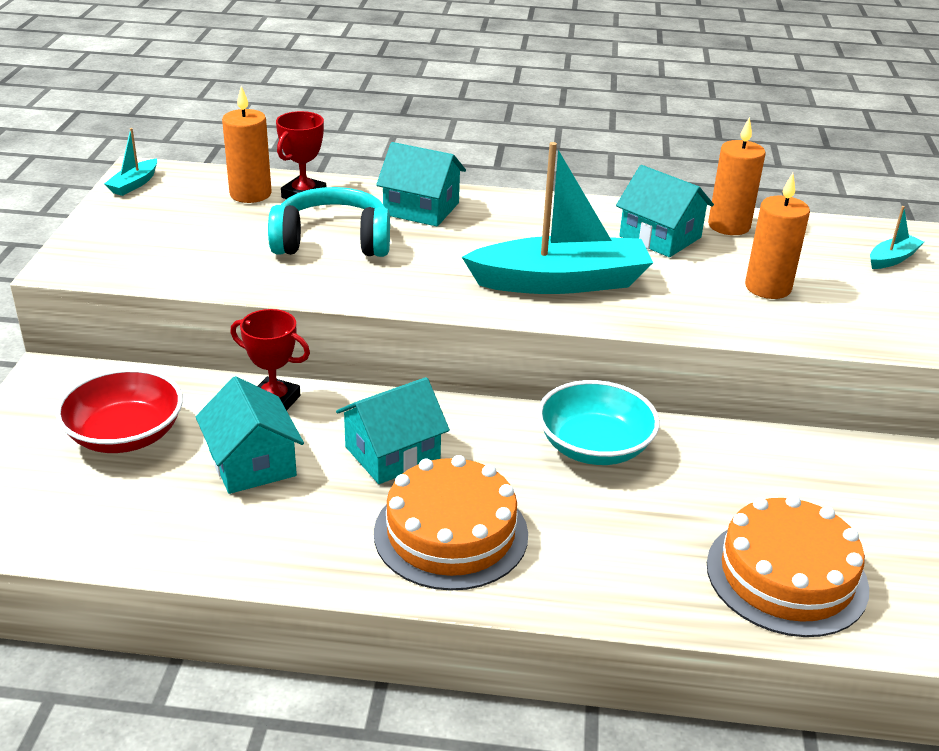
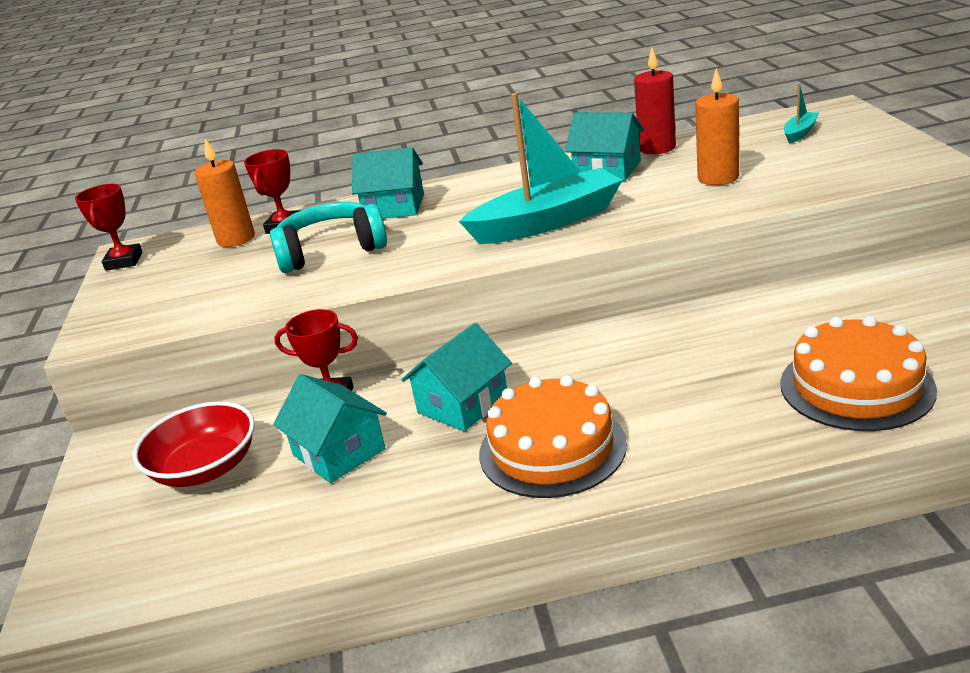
camera: 10 degrees left, 5 degrees down
turquoise boat [104,128,157,196] -> red trophy [75,184,143,271]
turquoise bowl [537,380,660,465] -> none
orange candle [708,117,765,235] -> red candle [634,48,676,154]

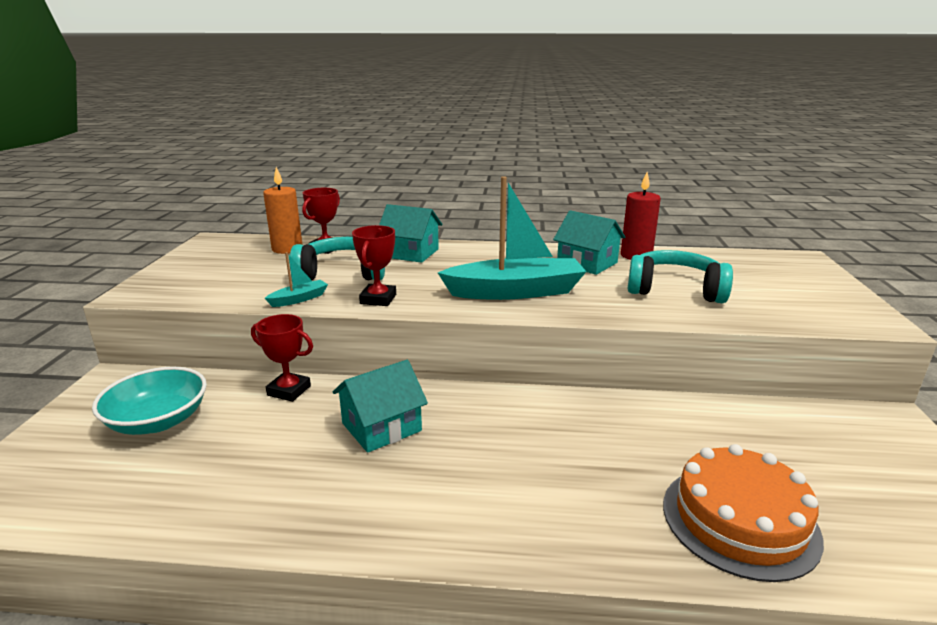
camera: 10 degrees right, 5 degrees down
red trophy [75,184,143,271] -> red trophy moved to [352,225,396,306]
red bowl [133,401,255,487] -> turquoise bowl [92,367,207,435]
turquoise house [273,374,387,483] -> none
orange cake [479,375,627,498] -> none
orange candle [695,68,739,185] -> turquoise headphones [627,250,733,303]
turquoise boat [784,83,819,144] -> turquoise boat moved to [265,252,328,307]

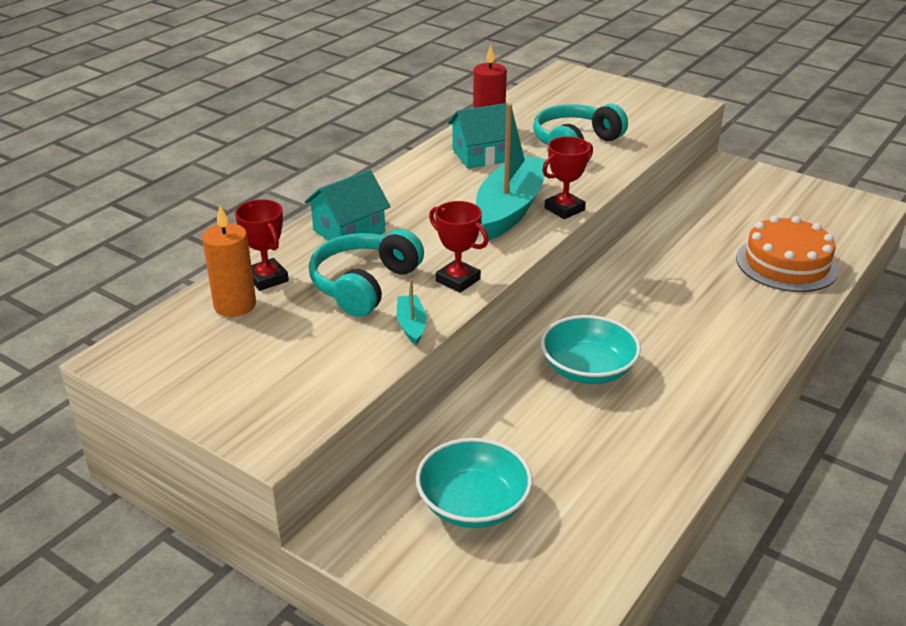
camera: 60 degrees left, 10 degrees up
red trophy [251,314,313,402] -> red trophy moved to [543,136,593,219]
turquoise house [333,360,428,453] -> turquoise bowl [541,315,641,384]

